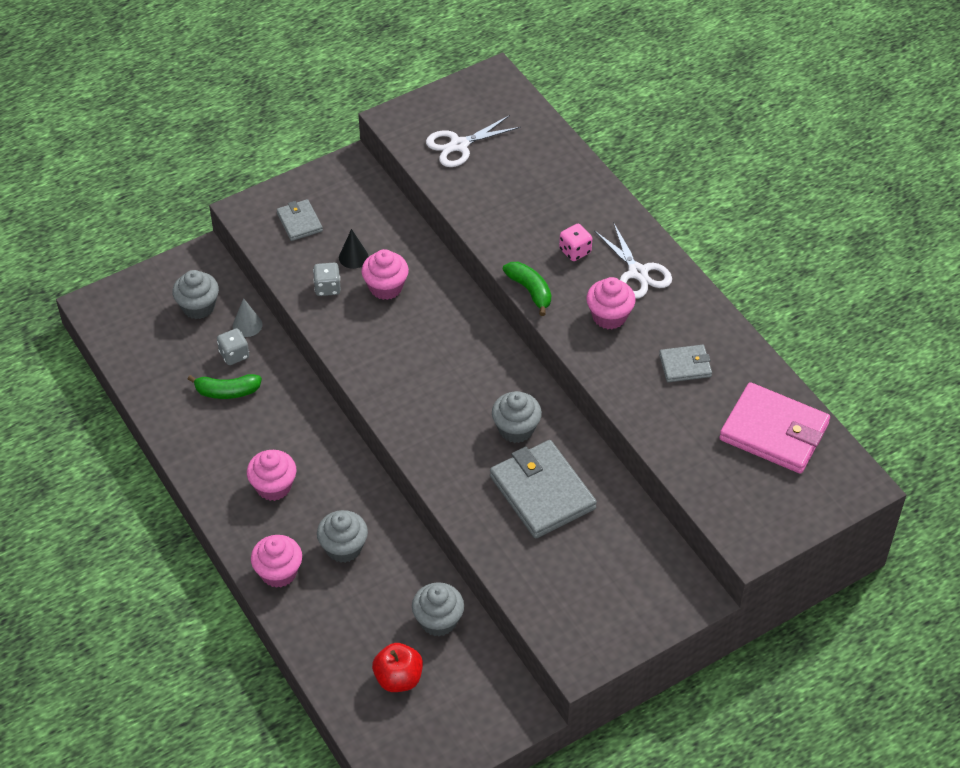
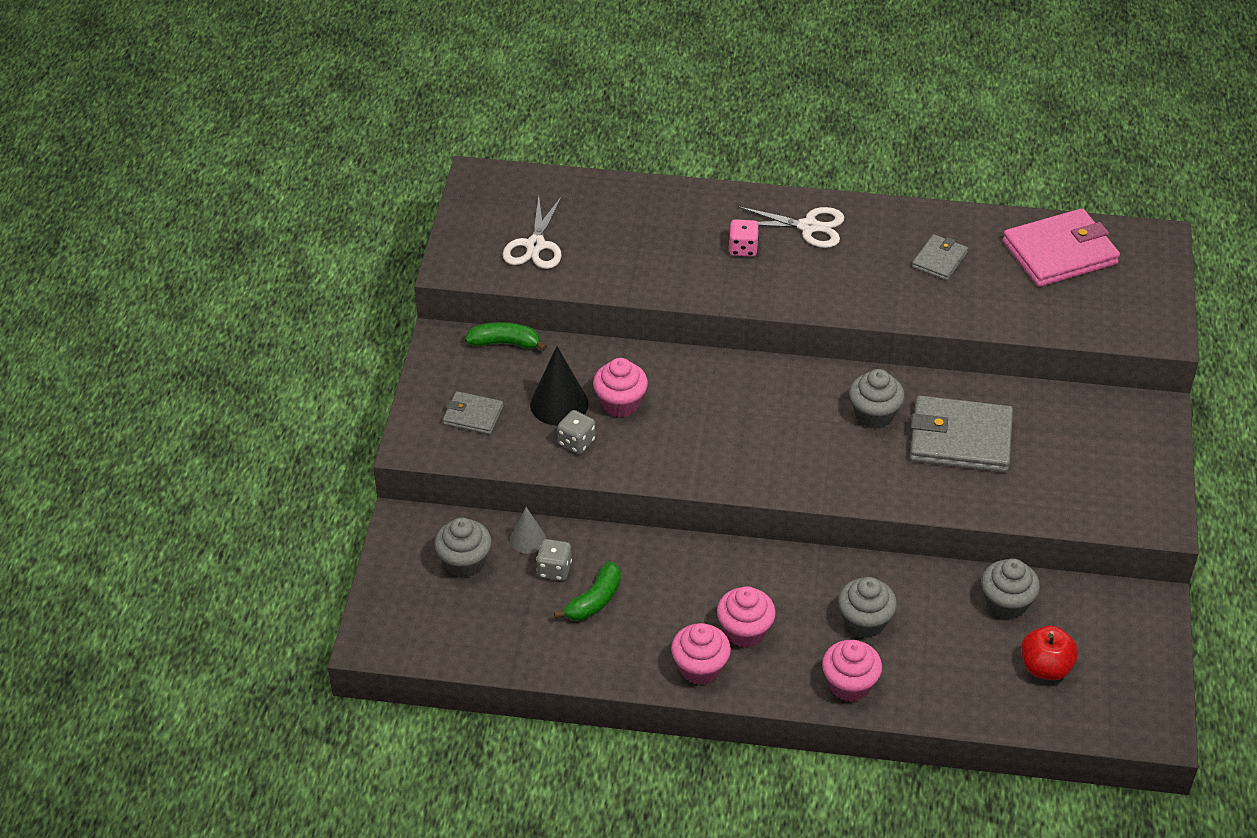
camera: 50 degrees left, 5 degrees down
black cone [339,229,369,269] -> black cone [530,346,589,426], size x1.67
green banana [503,262,551,316] -> green banana moved to [465,322,547,351]
pink cupcake [586,277,636,329] -> pink cupcake moved to [671,623,731,685]

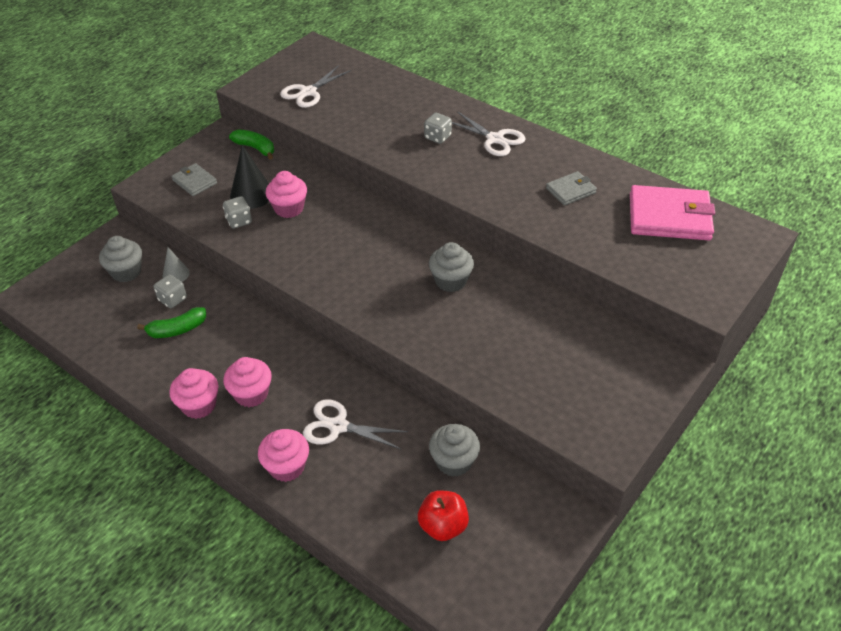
camera: 30 degrees right, 0 degrees up
pink dice [729,219,759,256] -> grey dice [424,113,452,144]
grey cupcake [838,577,897,638] -> white scissors [303,399,408,450]
grey wallet [910,395,1013,473] -> none

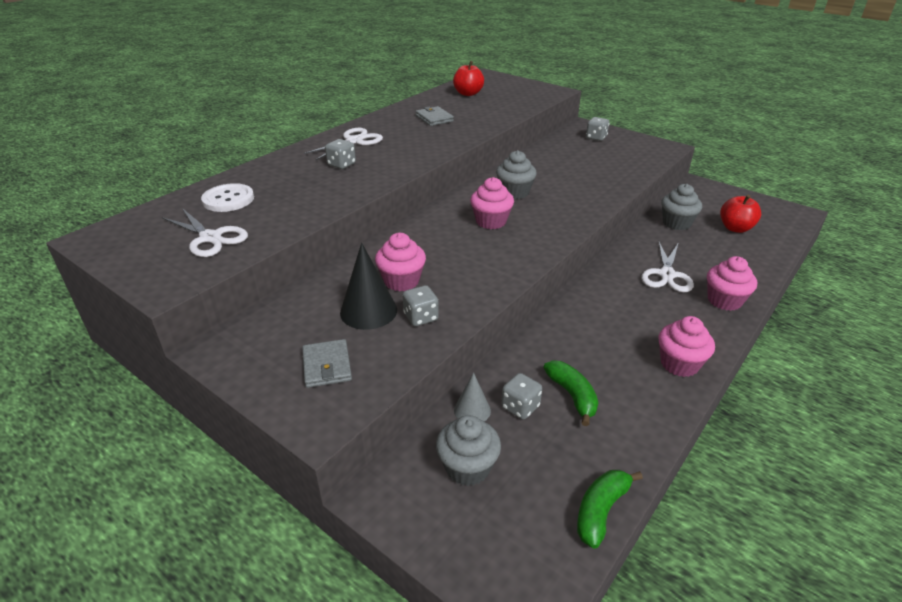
camera: 90 degrees left, 10 degrees down
grey wallet [172,163,217,196] -> grey wallet turned 60 degrees counterclockwise [302,339,352,388]
pink cupcake [223,357,272,407] -> pink cupcake moved to [470,177,514,229]
green banana [229,129,274,159] -> green banana moved to [577,470,643,549]
pink wallet [630,185,715,240] -> red apple [453,61,484,96]
none -> white button [201,183,254,212]
none -> grey dice [586,117,609,141]

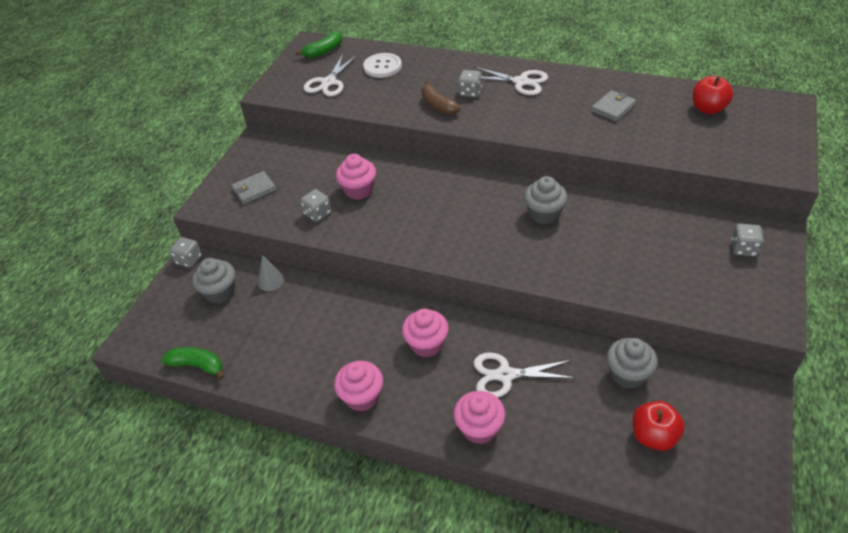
camera: 75 degrees right, 10 degrees up
black cone [340,243,397,330] -> none
pink cupcake [470,177,514,229] -> pink cupcake moved to [402,309,449,357]
grey dice [501,373,542,420] -> grey dice moved to [170,237,202,268]
green banana [543,360,598,426] -> green banana moved to [295,31,342,58]
none -> brown banana [421,81,461,115]

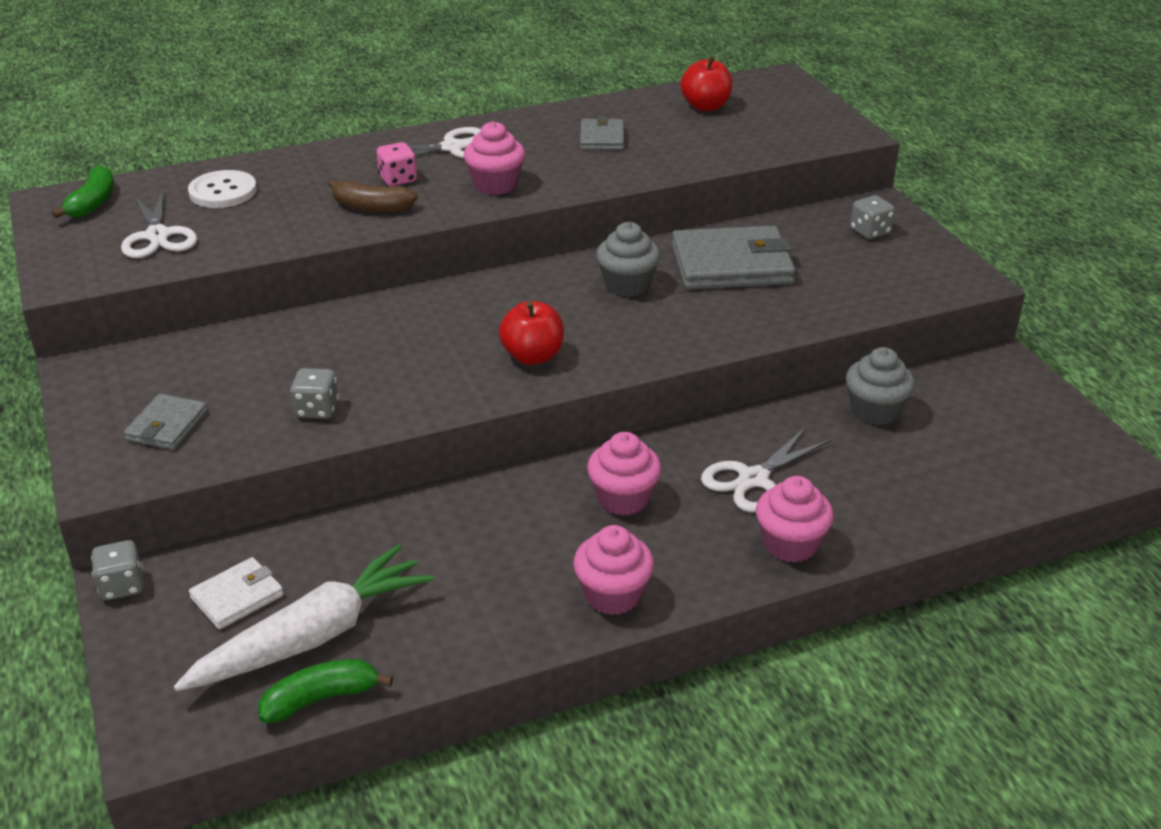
camera: 45 degrees left, 10 degrees down
grey cupcake [192,258,235,304] -> white wallet [189,557,284,629]
grey cone [258,255,284,291] -> none
pink cupcake [336,154,376,200] -> pink cupcake moved to [464,121,525,195]
grey dice [458,70,482,97] -> pink dice [377,142,417,186]
red apple [633,401,685,451] -> red apple moved to [499,301,564,365]
none -> white carrot [174,544,433,691]
none -> grey wallet [672,226,795,290]

